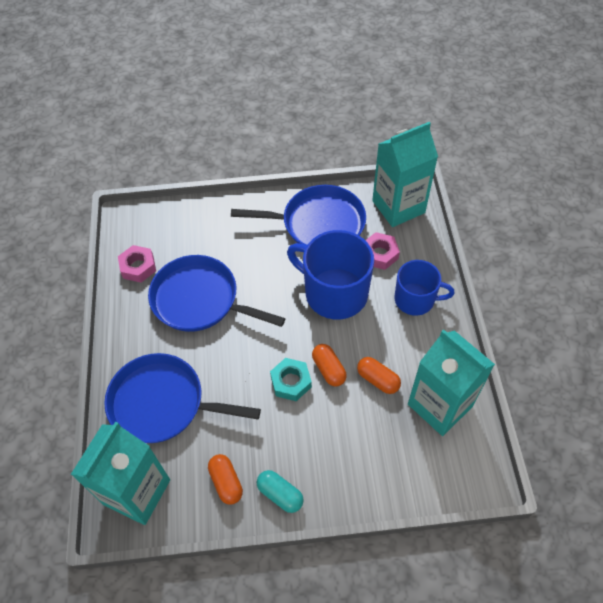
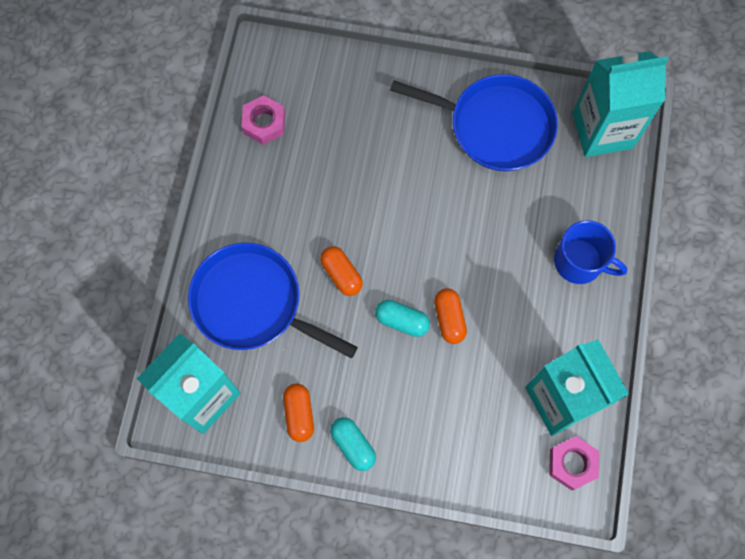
camera: 15 degrees right, 15 degrees up
blue pan [148,255,285,332] -> none
turquoise nut [270,358,312,401] -> turquoise capsule [375,300,430,337]
blue mug [287,230,374,319] -> none
orange capsule [357,357,401,394] -> orange capsule moved to [320,246,363,296]
pink nut [365,232,400,270] -> pink nut moved to [549,436,599,490]

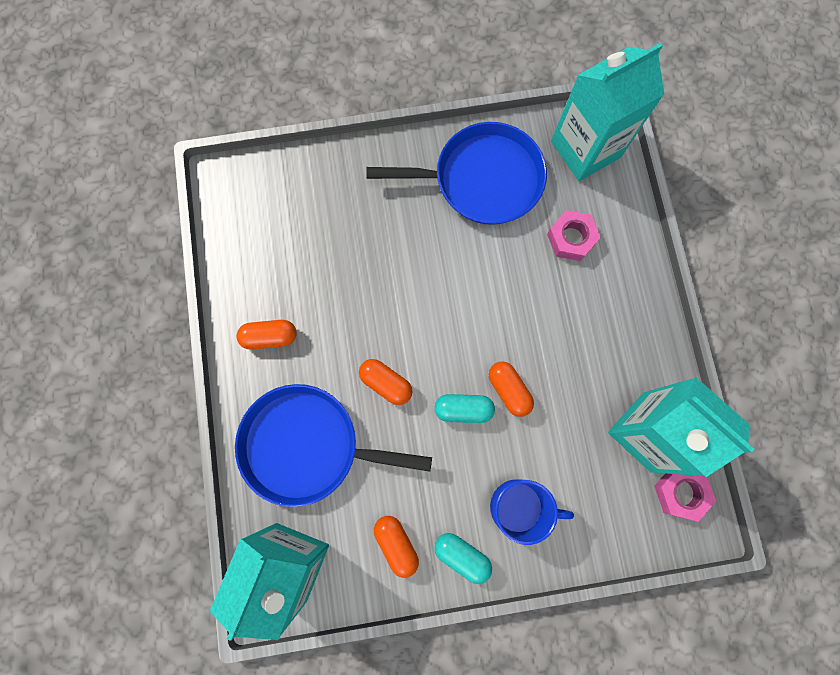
camera: 20 degrees left, 5 degrees up
pink nut [241,95,285,145] -> pink nut moved to [547,210,601,261]
blue mug [554,220,627,284] -> blue mug moved to [490,480,574,545]
none -> orange capsule [236,320,296,350]

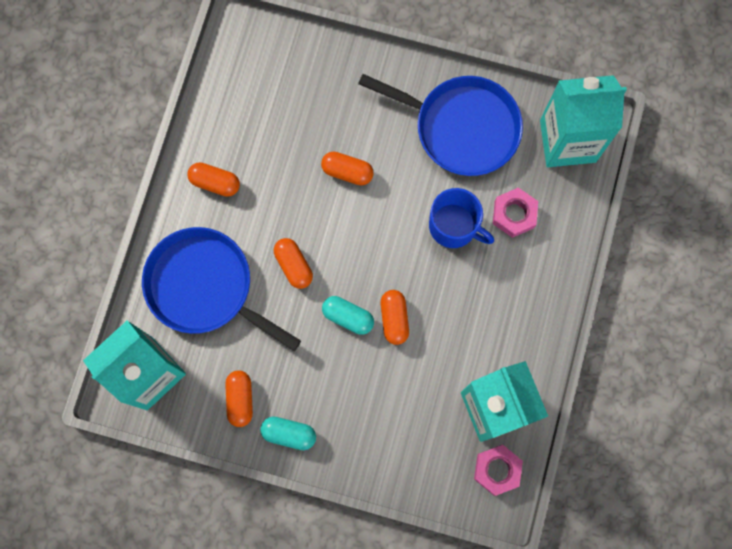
camera: 25 degrees right, 0 degrees up
turquoise capsule [434,533,492,584] -> turquoise capsule turned 45 degrees counterclockwise [260,417,316,450]
blue mug [490,480,574,545] -> blue mug moved to [429,188,494,248]
none -> orange capsule [321,151,374,185]

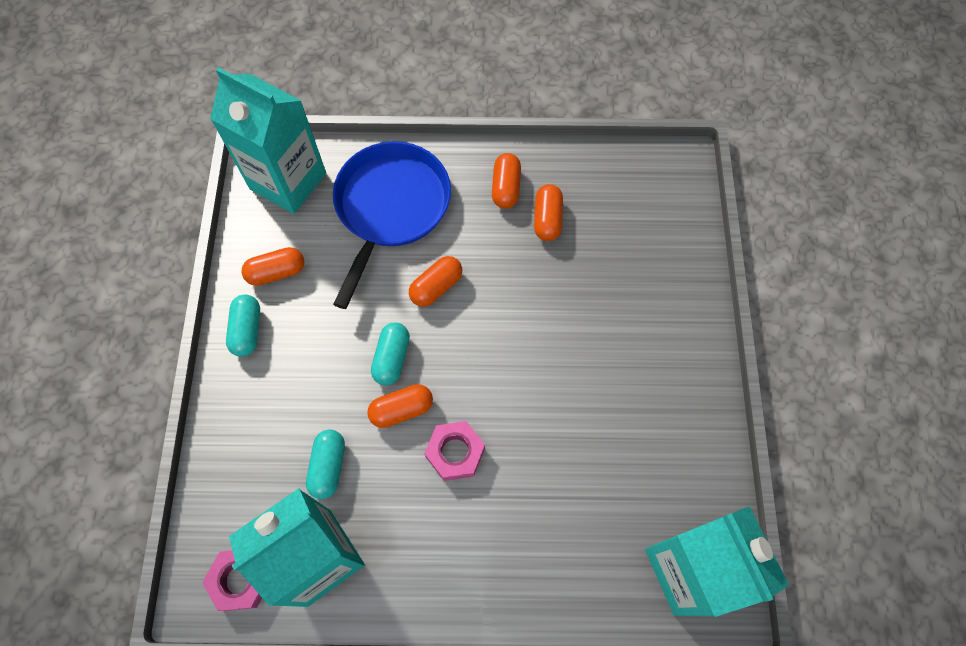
camera: 75 degrees right, 10 degrees down
orange capsule [321,151,374,185] -> orange capsule moved to [534,184,563,241]
blue pan [358,74,523,176] -> none
blue mug [429,188,494,248] -> none
pink nut [493,188,538,238] -> pink nut moved to [424,421,485,481]
none -> turquoise capsule [306,430,345,499]

